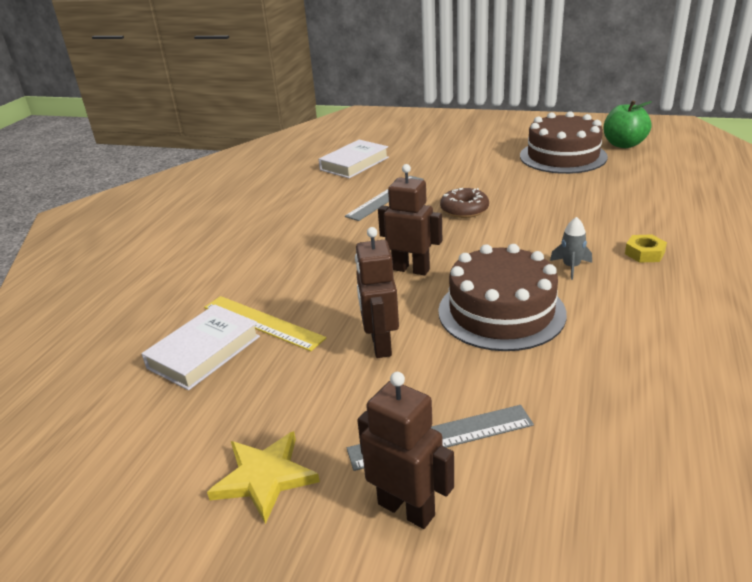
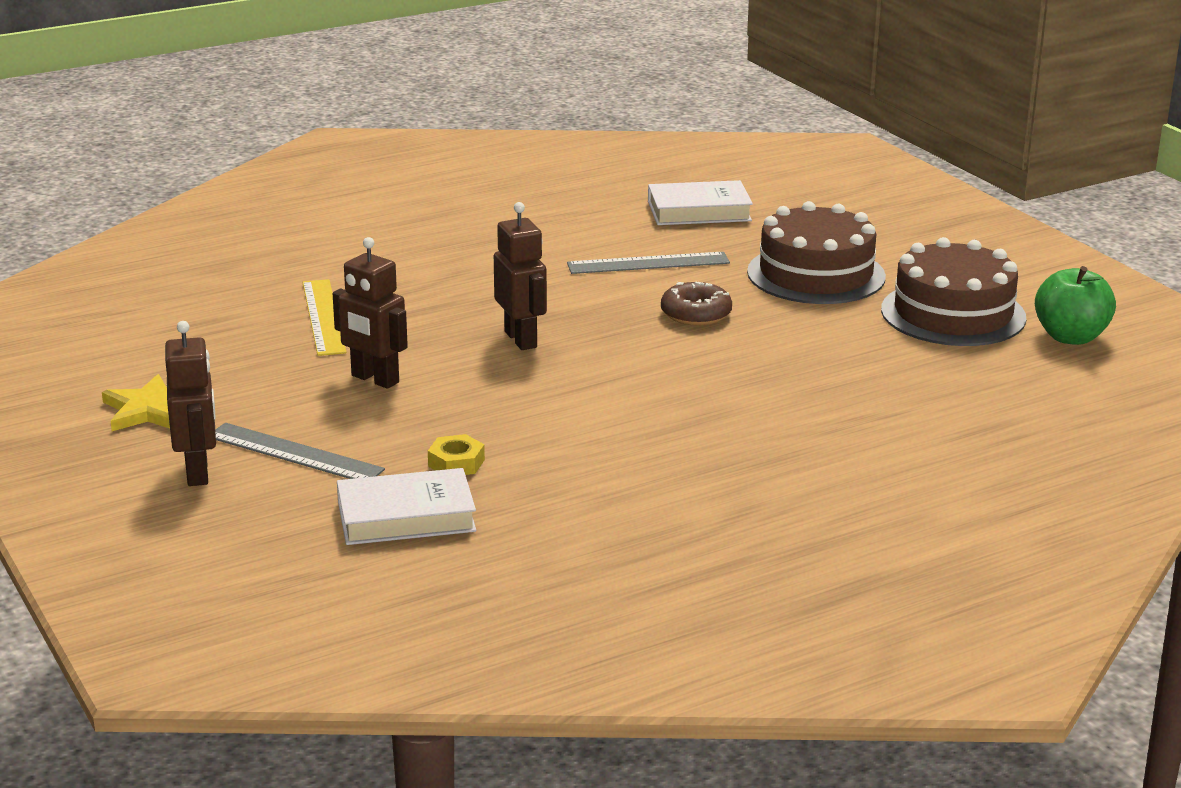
camera: 40 degrees right, 5 degrees down
white book [141,305,260,390] -> white book moved to [337,468,476,545]
brown robot [355,227,399,358] -> brown robot turned 90 degrees counterclockwise [333,237,408,389]
brown cake [438,244,567,351] -> brown cake moved to [747,201,886,304]
grey rocket [550,217,592,280] -> none
yellow nut [625,234,667,263] -> yellow nut moved to [428,434,485,475]

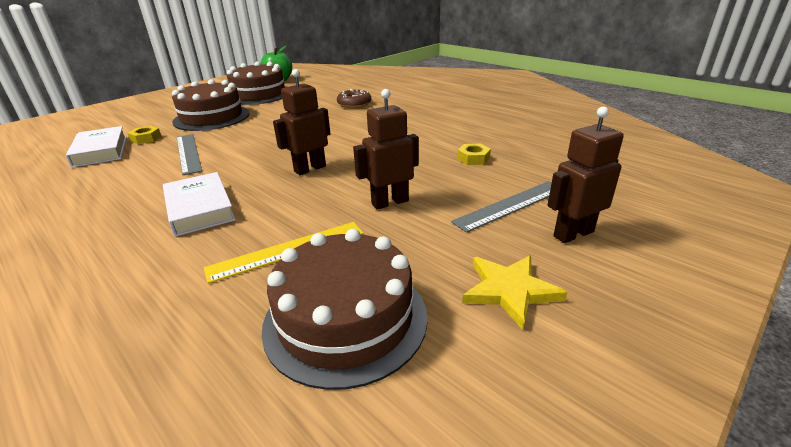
camera: 105 degrees left, 5 degrees up
grey ruler [215,423,385,479] -> grey ruler turned 45 degrees clockwise [451,181,552,233]
brown robot [333,237,408,389] -> brown robot turned 135 degrees counterclockwise [353,89,419,210]
white book [337,468,476,545] -> white book moved to [163,172,236,237]
brown donut [661,282,732,326] -> brown donut moved to [337,89,371,108]
none -> yellow nut [128,126,161,144]
none -> brown cake [262,229,427,390]

